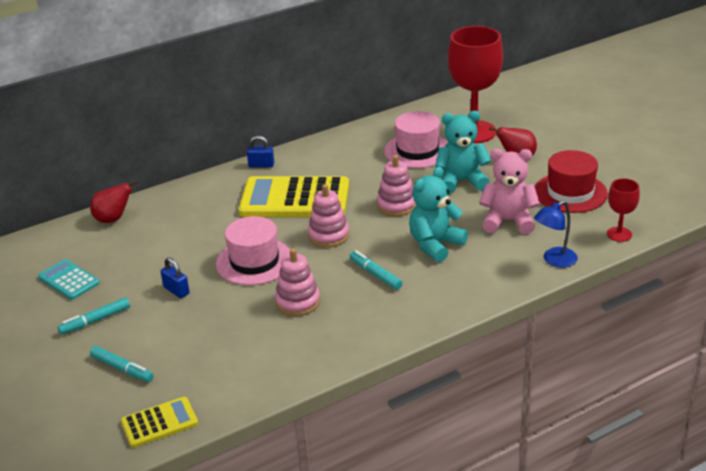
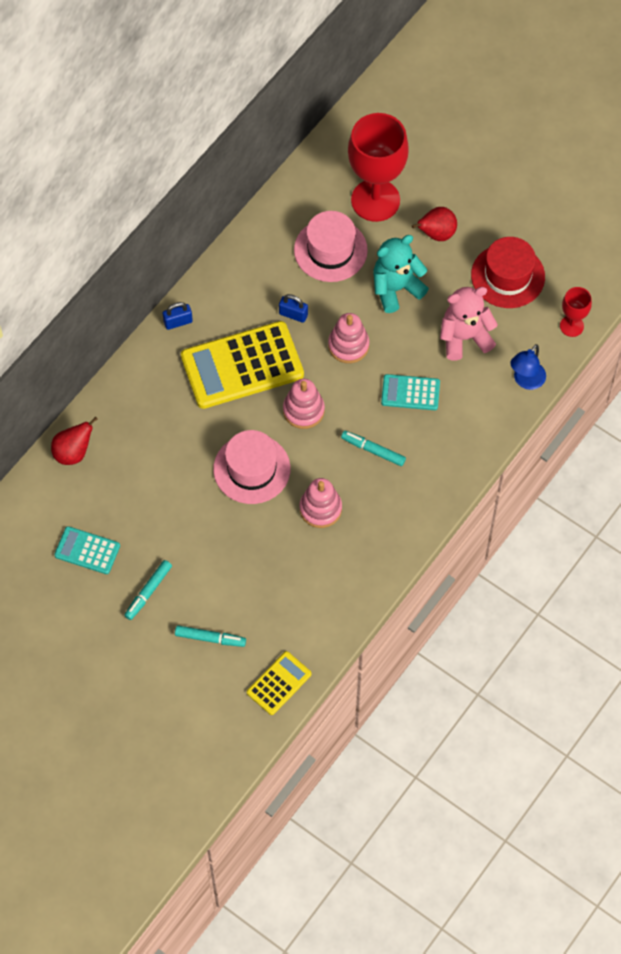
camera: 25 degrees left, 30 degrees up
blue padlock [160,258,190,298] -> blue padlock moved to [279,294,308,323]
turquoise teddy bear [409,167,468,262] -> turquoise calculator [381,374,440,410]

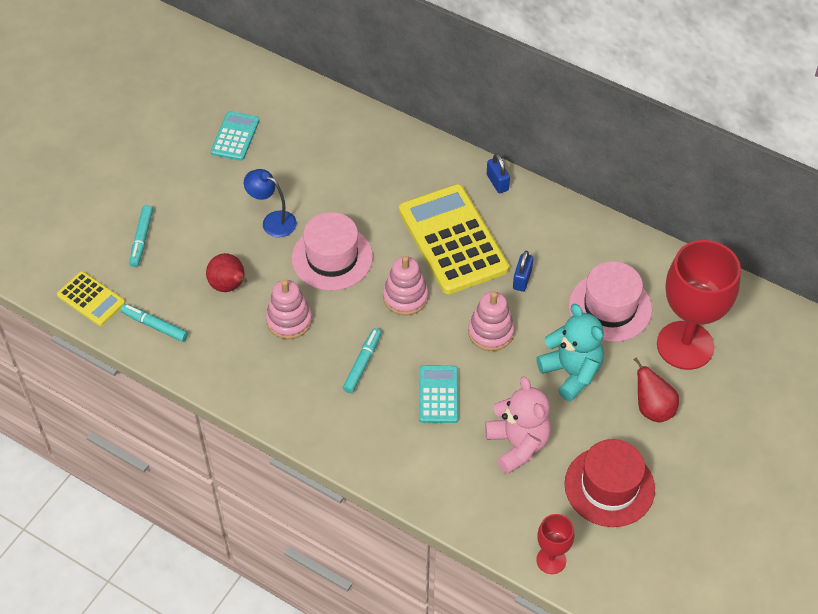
camera: 85 degrees right, 10 degrees down
red pear [51,417,98,465] -> red pear moved to [206,253,247,292]
turquoise marker [124,560,172,620] -> turquoise marker moved to [121,304,188,342]
blue lamp [510,344,546,390] -> blue lamp moved to [244,169,297,238]

